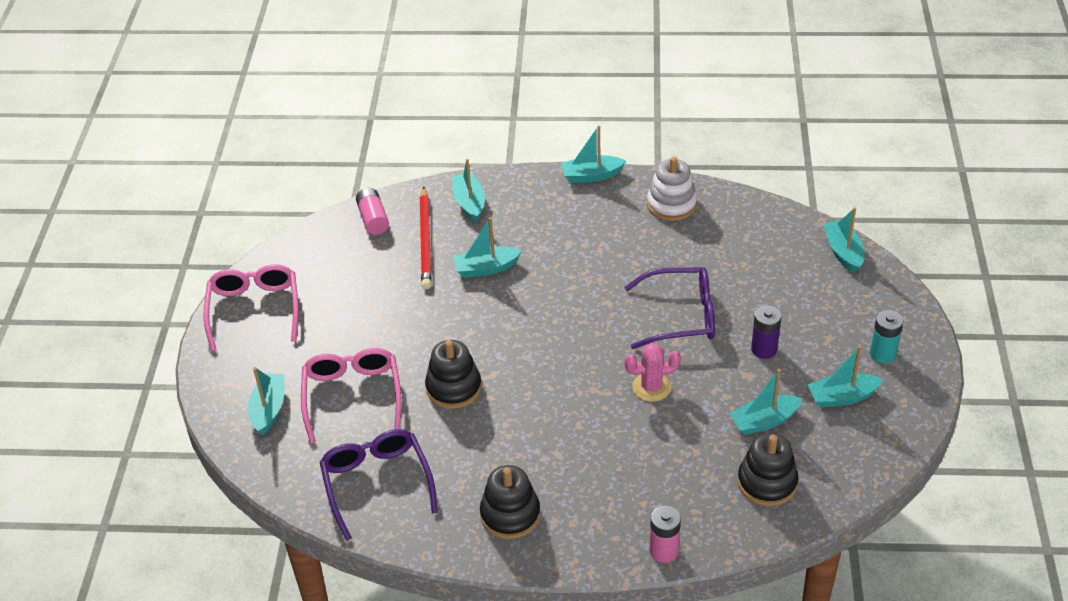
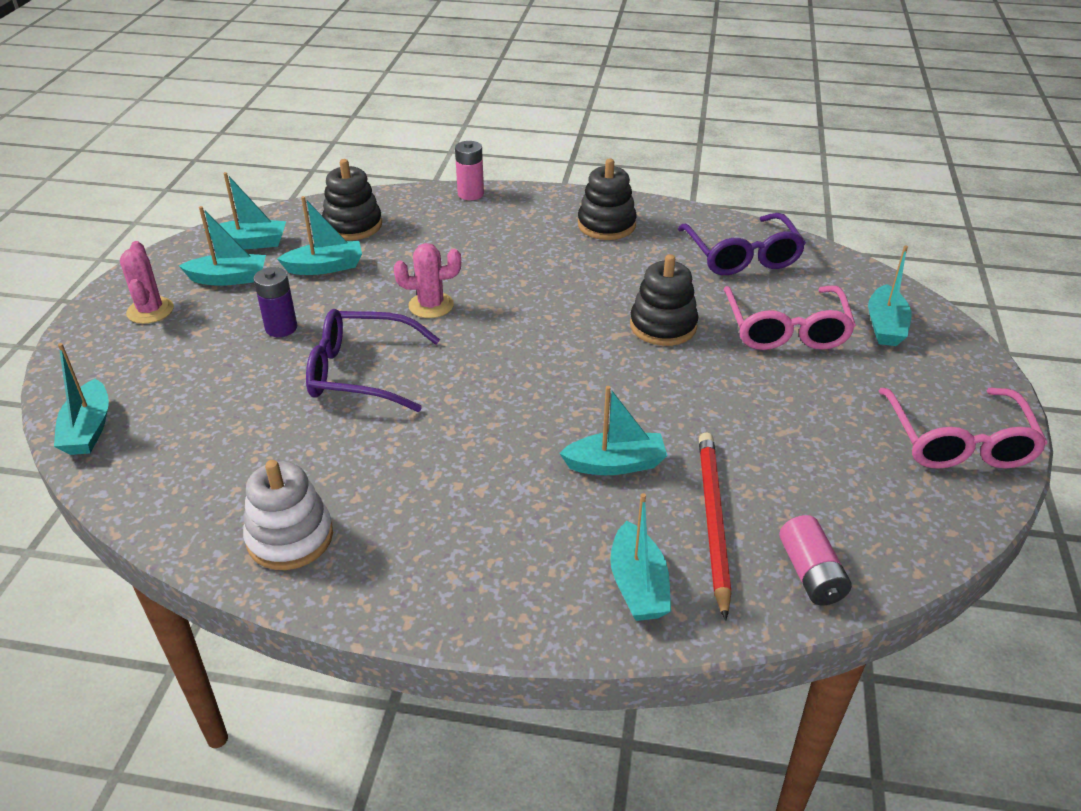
camera: 175 degrees left, 5 degrees down
turquoise boat [561,125,626,183] -> turquoise boat moved to [204,172,286,249]
turquoise battery [870,310,903,364] -> pink cactus [120,241,174,324]

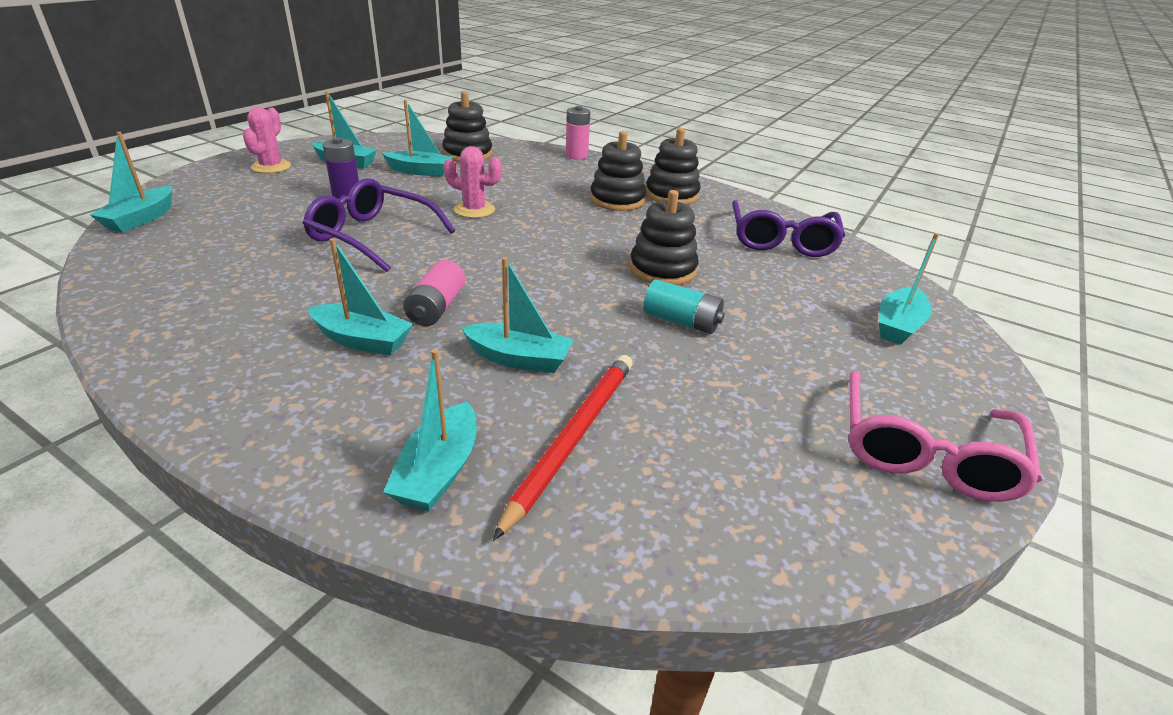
camera: 20 degrees right, 5 degrees down
turquoise boat [204,172,286,249] -> turquoise boat moved to [308,238,413,356]
white stacking toy [243,460,333,570] -> none
pink glasses [724,286,856,350] -> none
pink battery [779,515,852,605] -> pink battery moved to [403,260,465,326]
none -> black stacking toy [590,131,646,211]
none -> turquoise battery [643,279,725,334]

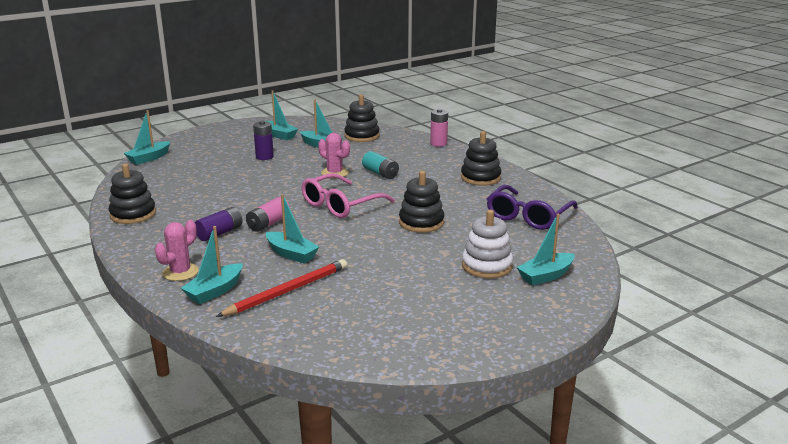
camera: 25 degrees right, 10 degrees down
pink cactus [243,107,291,173] -> pink cactus moved to [155,220,199,281]
purple glasses [303,178,455,272] -> none
turquoise boat [308,238,413,356] -> purple battery [195,207,242,241]
black stacking toy [590,131,646,211] -> black stacking toy moved to [109,164,156,224]
turquoise battery [643,279,725,334] -> turquoise battery moved to [362,151,399,179]
pink glasses [849,370,1042,502] -> pink glasses moved to [302,173,395,218]
none -> white stacking toy [462,210,513,279]

